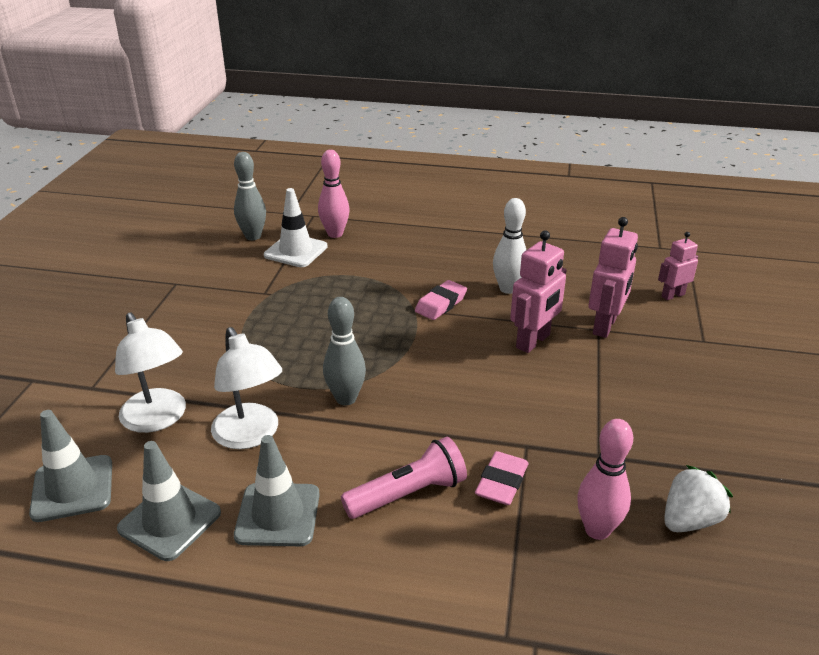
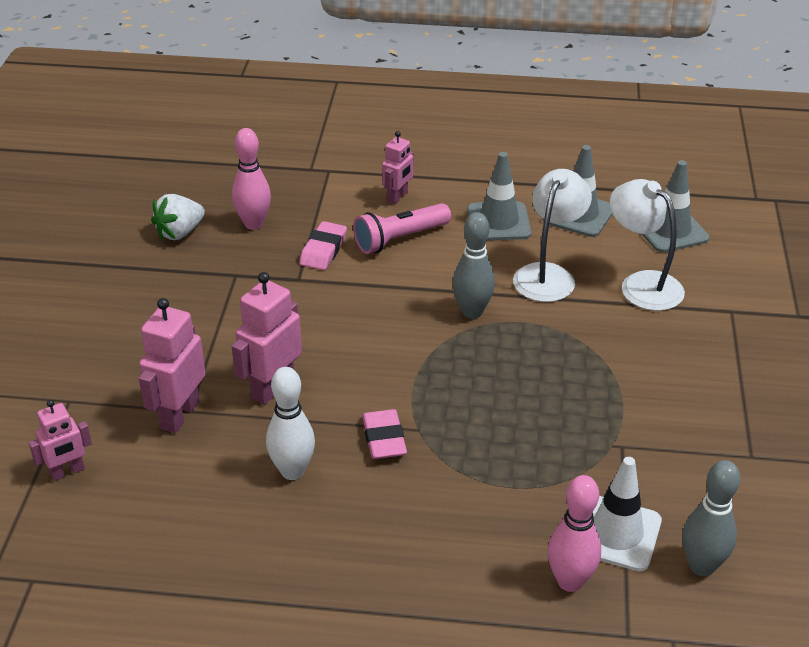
camera: 175 degrees right, 5 degrees up
white lamp [211,327,282,449] -> white lamp turned 60 degrees clockwise [513,169,592,302]
pink eraser [415,280,467,320] -> pink eraser turned 45 degrees counterclockwise [362,409,407,459]
none -> pink robot [382,131,414,204]

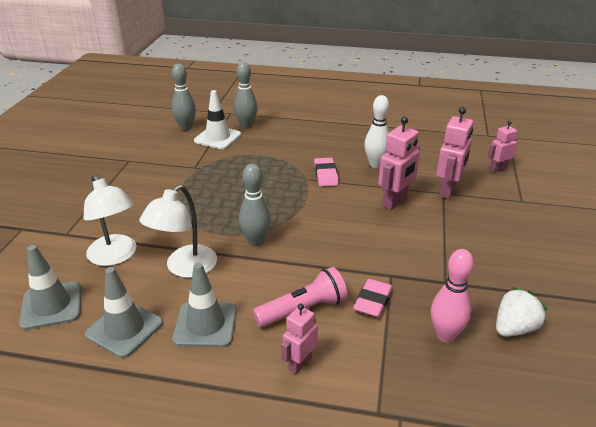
camera: 175 degrees left, 5 degrees down
pink bowling pin [548,475,601,592] -> grey bowling pin [234,62,258,129]

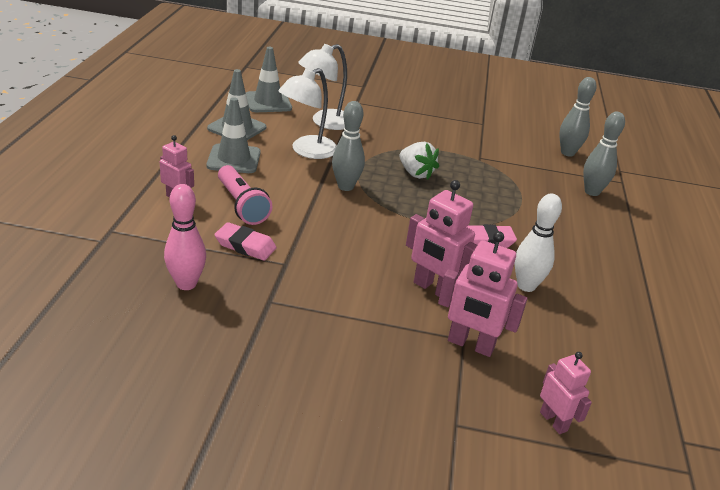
camera: 85 degrees right, 0 degrees up
white lamp [139,185,217,278] -> white lamp turned 75 degrees counterclockwise [278,68,337,159]
white traffic cone [194,90,241,149] -> none
white strawberry [496,287,548,337] -> white strawberry moved to [399,142,439,180]

